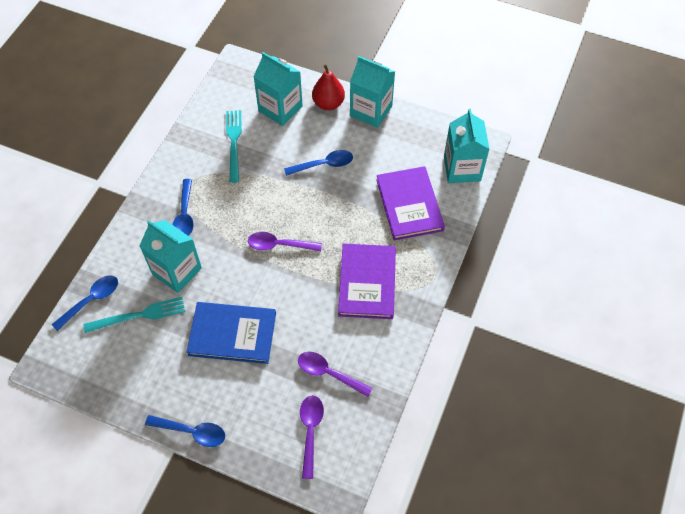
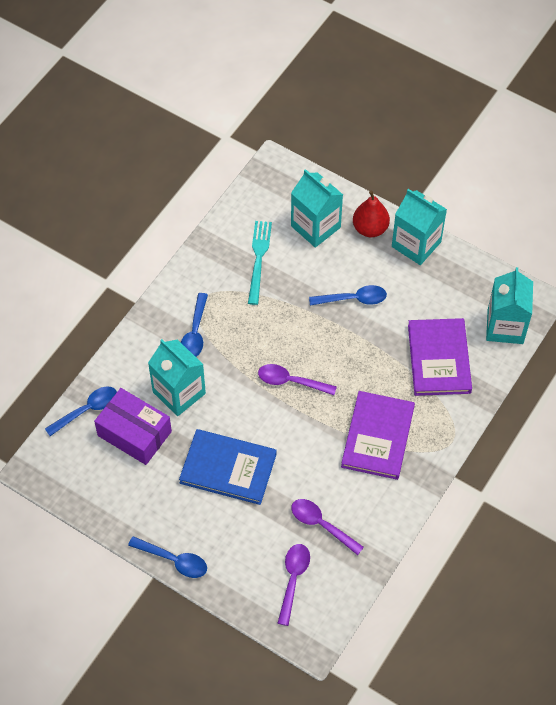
camera: 10 degrees right, 0 degrees up
turquoise fork [83,297,185,333] -> purple box [94,388,172,465]

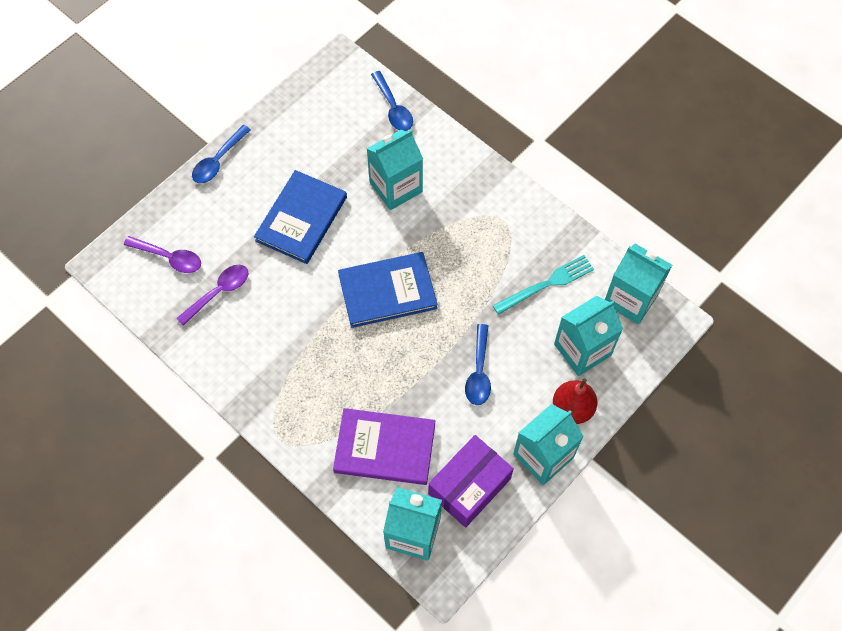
camera: 100 degrees right, 5 degrees up
purple box [94,388,172,465] -> purple box moved to [428,435,514,528]
blue spoon [181,293,208,357] -> none
turquoise fork [248,221,272,305] -> turquoise fork turned 45 degrees counterclockwise [493,255,594,315]
purple spoon [258,364,337,395] -> blue book [338,252,437,328]
purple book [341,391,415,480] -> none
none -> turquoise carton [605,244,672,324]

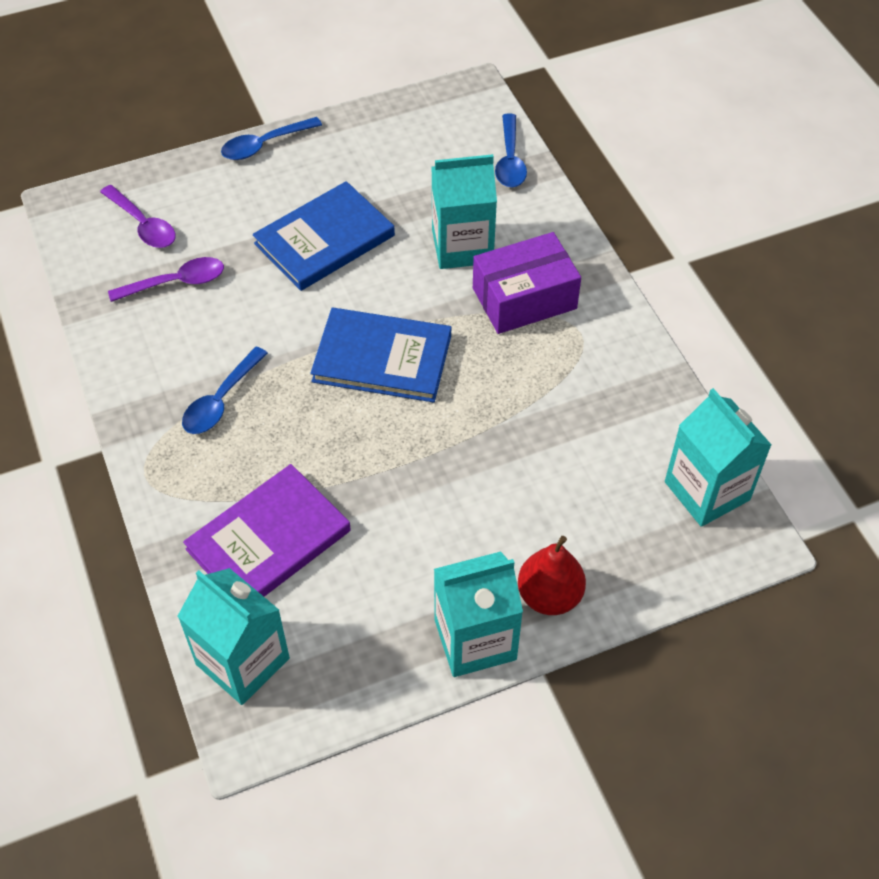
camera: 25 degrees right, 10 degrees down
purple book [333,408,435,485] -> purple book turned 75 degrees counterclockwise [183,464,351,597]
purple box [428,435,514,528] -> purple box moved to [473,232,581,334]
blue spoon [465,324,491,405] -> blue spoon moved to [182,347,268,434]
turquoise fork [493,255,594,315] -> none
turquoise carton [554,296,623,376] -> none

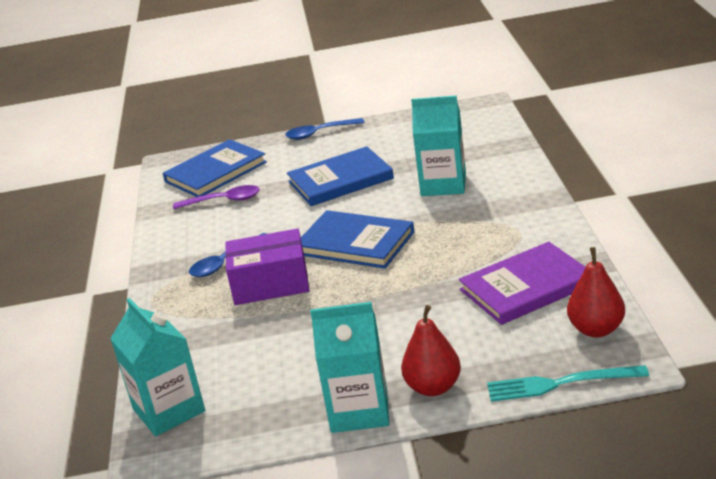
camera: 20 degrees right, 25 degrees down
purple spoon [100,185,176,248] -> blue book [163,139,267,197]
purple book [183,464,351,597] -> purple book moved to [459,242,585,325]
purple box [473,232,581,334] -> purple box moved to [225,228,309,305]
blue spoon [495,114,527,187] -> none
turquoise carton [665,388,771,527] -> red pear [567,247,625,338]
none -> turquoise fork [487,365,649,402]

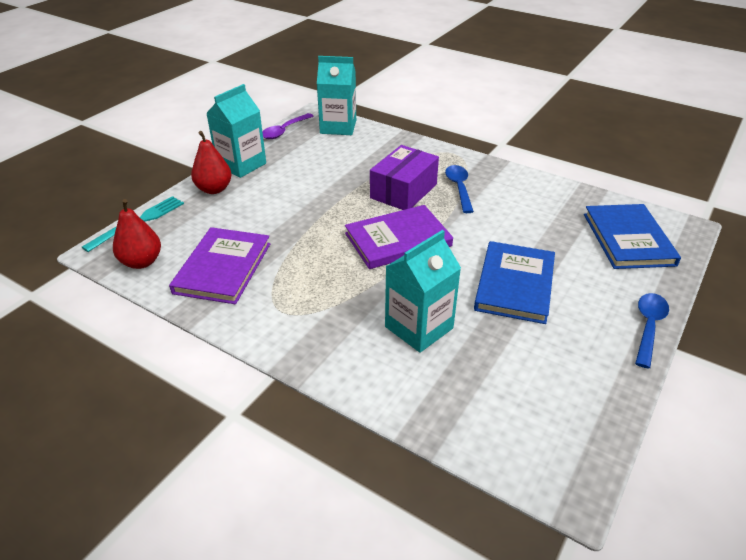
camera: 125 degrees right, 10 degrees up
purple spoon [173,185,260,209] -> purple spoon moved to [262,113,314,139]
blue book [301,210,415,268] -> purple book [345,205,453,269]

